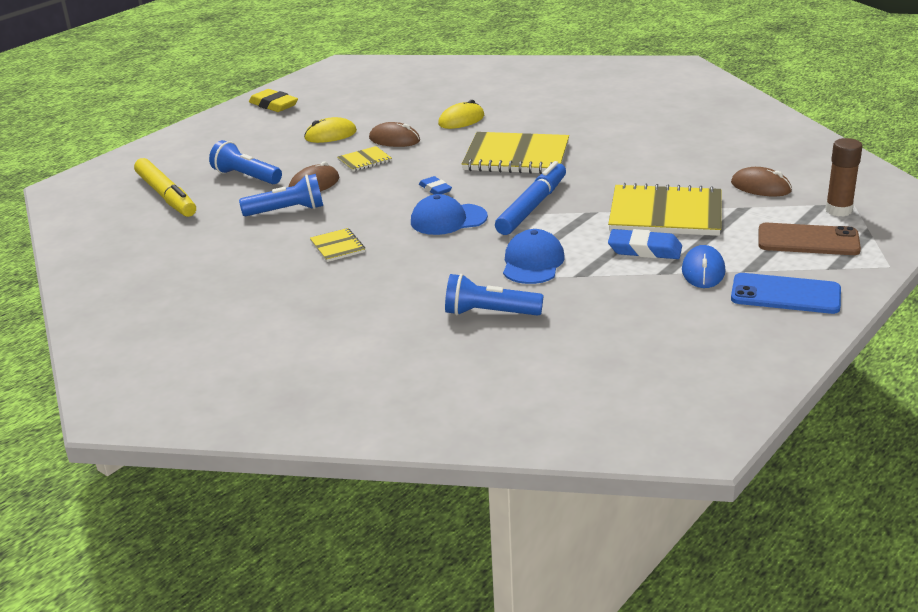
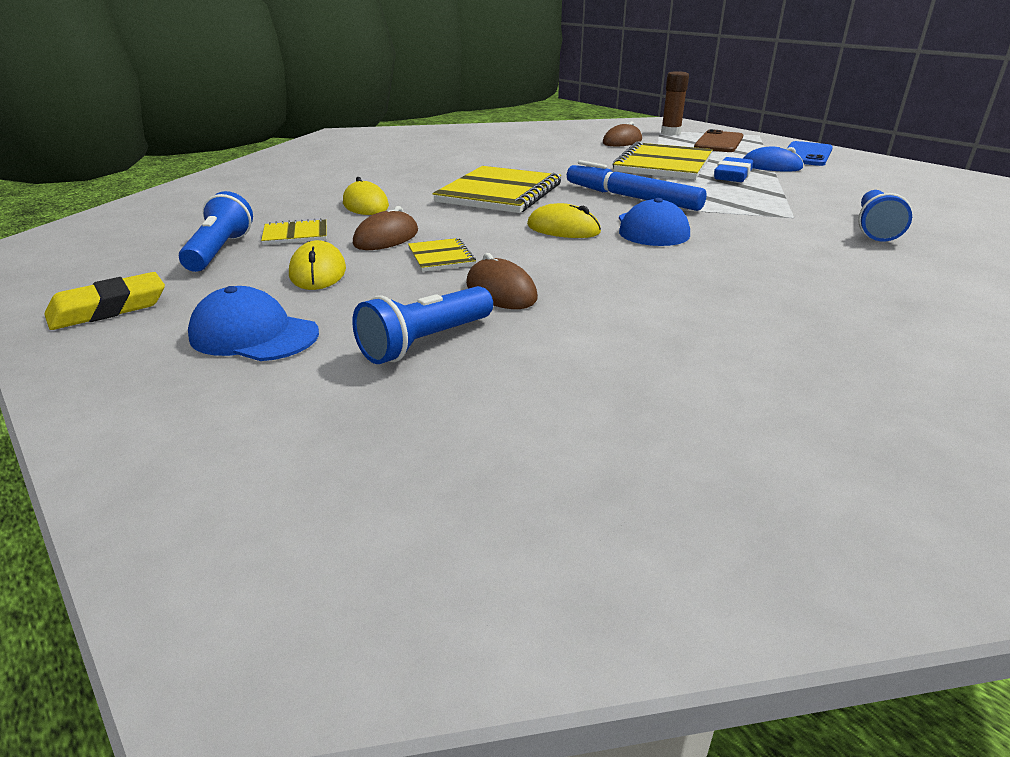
camera: 80 degrees left, 0 degrees up
yellow marker [134,158,196,217] -> none
blue flashlight [239,174,323,216] -> blue flashlight moved to [179,191,253,272]
yellow notebook [310,228,365,262] -> yellow notebook moved to [261,218,327,245]
blue eraser [419,176,452,195] -> yellow mouse [527,203,601,238]
blue cap [503,229,565,284] -> blue cap moved to [188,286,319,361]

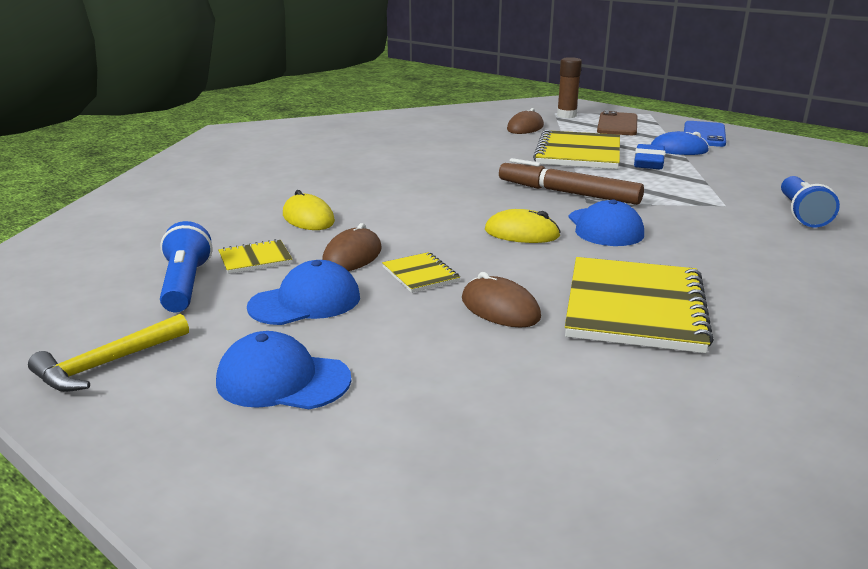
camera: 10 degrees left, 5 degrees down
yellow eraser [44,272,165,330] -> yellow hammer [28,314,189,392]
yellow mouse [289,240,346,290] -> blue cap [247,260,360,325]
blue flashlight [352,286,493,364] -> none
yellow notebook [432,166,561,213] -> yellow notebook moved to [565,257,714,353]
blue marker [567,160,707,211] -> brown marker [499,158,644,205]

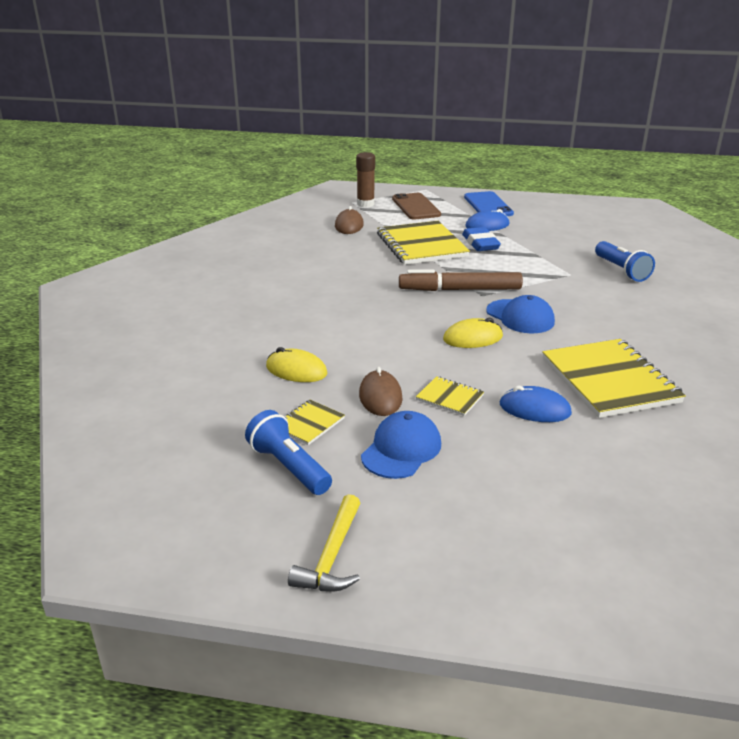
camera: 30 degrees left, 5 degrees up
blue cap [216,331,351,409] -> none
brown mouse [462,272,541,328] -> blue mouse [500,385,572,422]

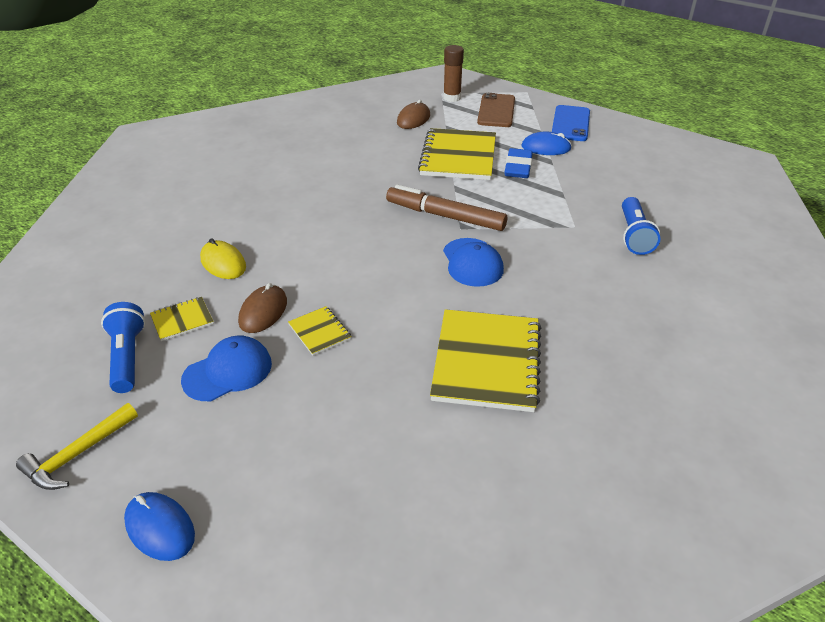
camera: 25 degrees right, 10 degrees up
yellow mouse [443,318,503,348] -> none
blue mouse [500,385,572,422] -> blue mouse moved to [124,492,195,561]

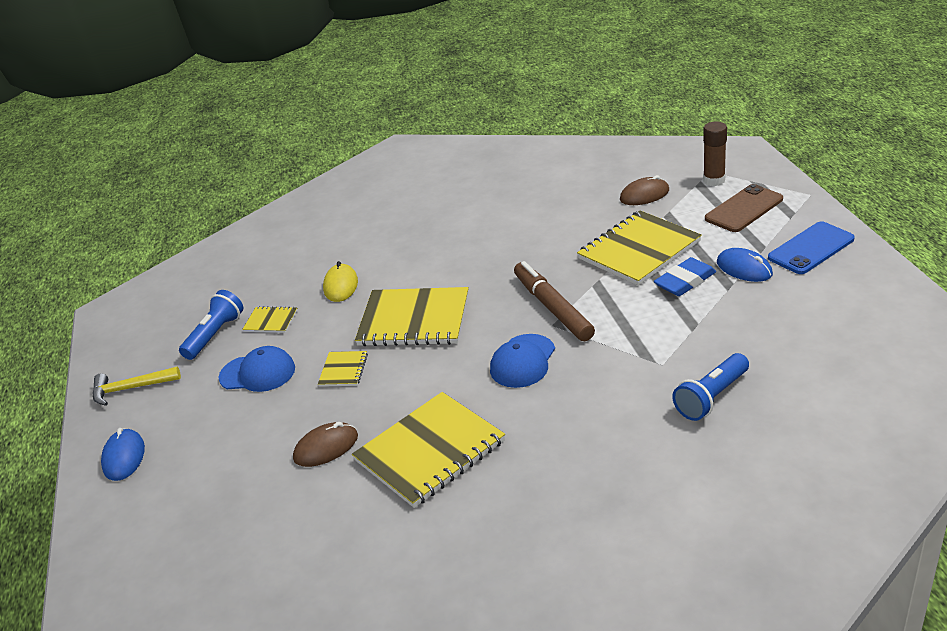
camera: 45 degrees right, 5 degrees down
brown mouse [238,283,287,333] -> brown mouse moved to [293,422,358,467]
none -> yellow notebook [355,287,469,346]

